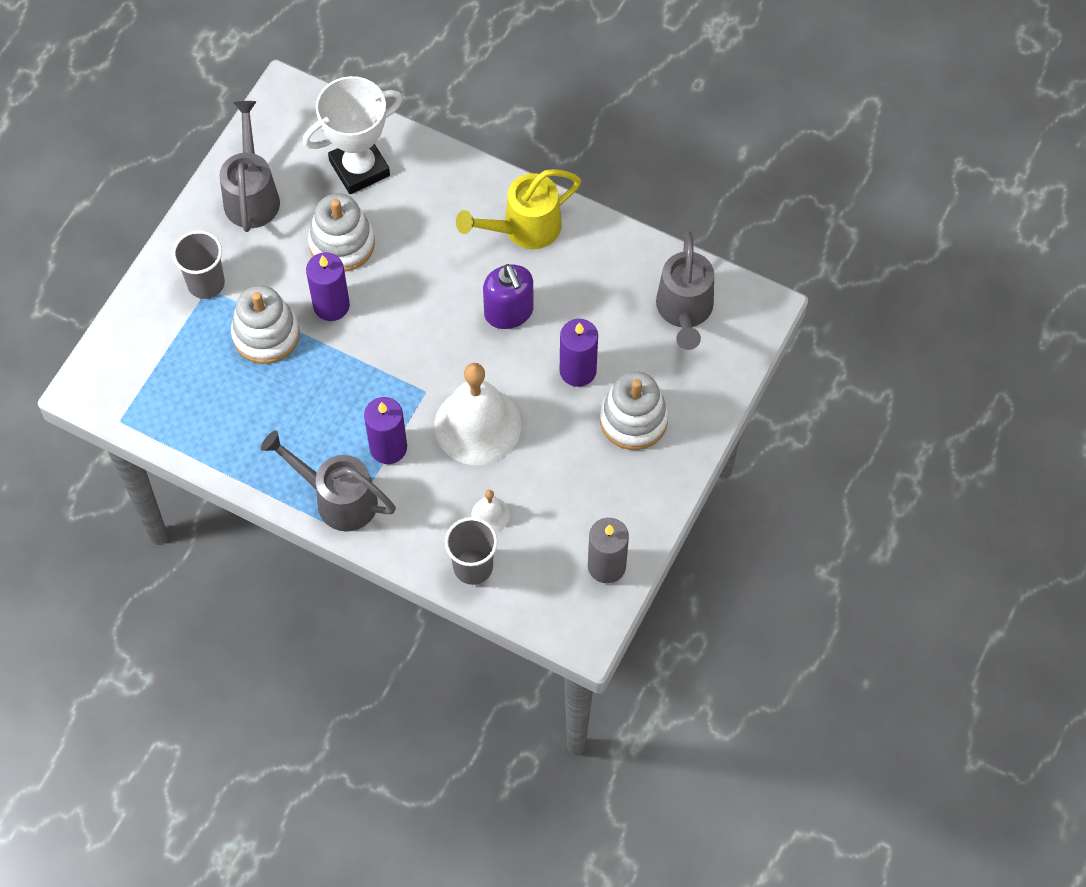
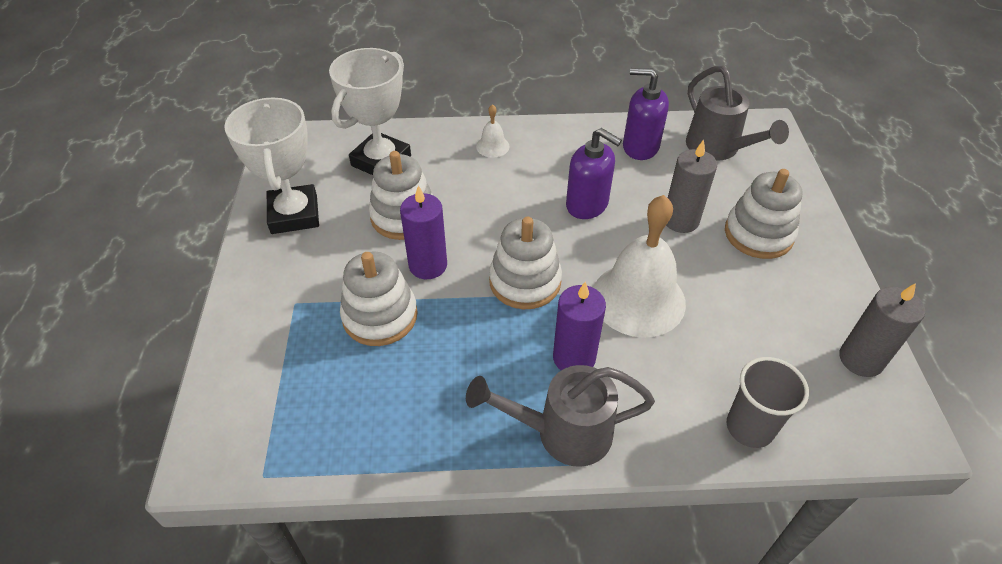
camera: 30 degrees left, 15 degrees down
grey cup [172,230,225,299] -> none
grey watering can [219,101,280,232] -> white trophy [224,98,319,234]
yellow watering can [456,169,581,249] -> none
white bell [471,490,510,532] -> white bell moved to [476,104,510,158]
purple candle [560,319,598,387] -> grey candle [666,140,717,233]
none -> white stacking toy [489,217,562,309]
none -> purple soap dispenser [623,68,669,160]

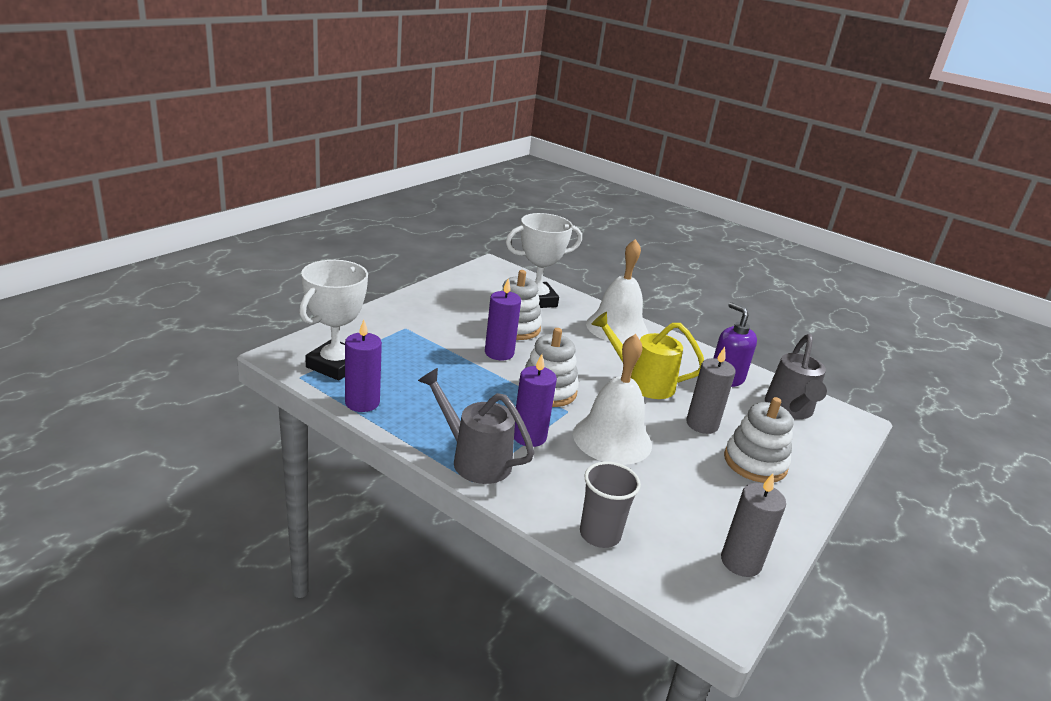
camera: 35 degrees right, 20 degrees down
white trophy [224,98,319,234] -> white trophy moved to [299,260,368,381]
white stacking toy [340,251,418,346] -> none
white bell [476,104,510,158] -> white bell [586,239,648,344], size x2.30
purple soap dispenser [566,128,622,219] -> yellow watering can [591,312,704,399]
none -> purple candle [345,320,382,412]

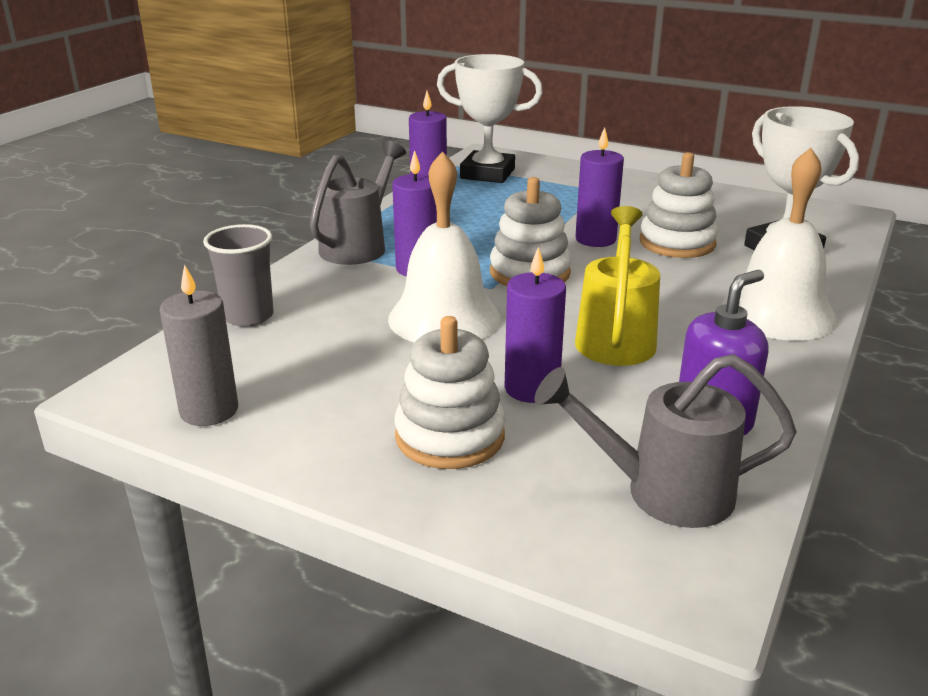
camera: 85 degrees right, 0 degrees up
grey candle [686,347,736,434] -> purple candle [504,246,566,403]

